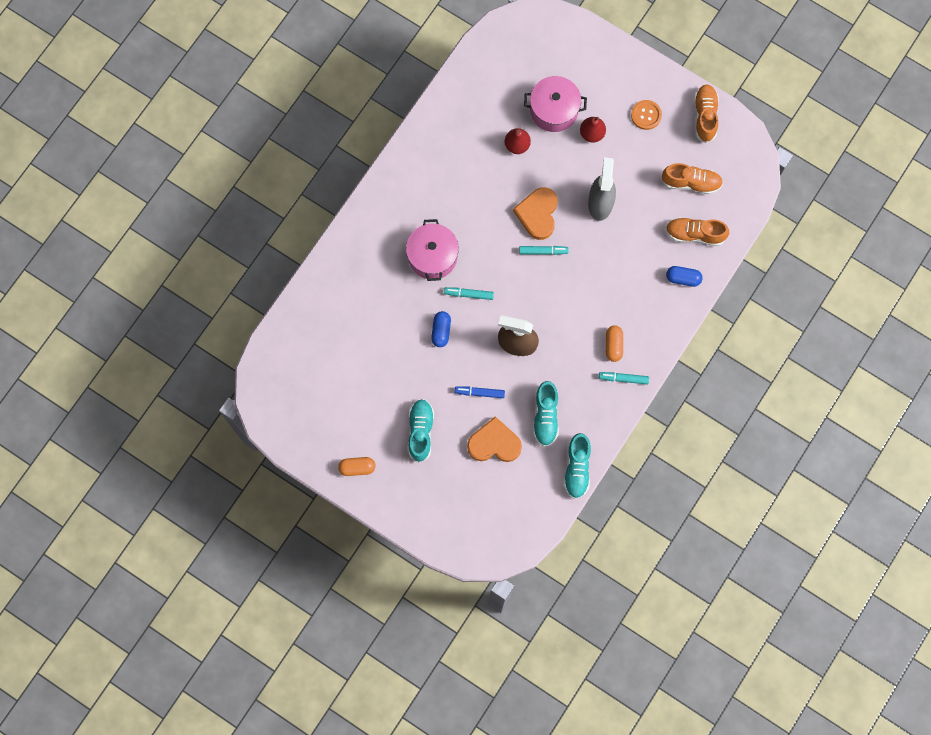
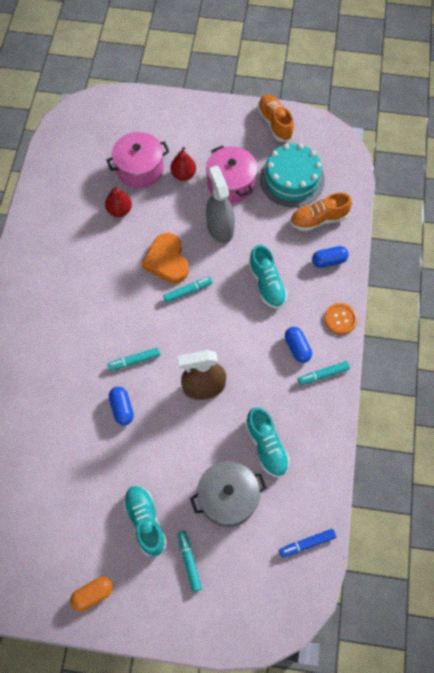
camera: 25 degrees left, 10 degrees down
pink pot [406,219,459,281] -> pink pot moved to [206,145,258,203]
blue marker [455,386,505,398] -> blue marker moved to [279,529,336,557]
orange heart [467,417,522,462] -> grey pot [190,461,267,527]
turquoise shoe [564,433,591,499] -> turquoise shoe moved to [248,245,287,309]
orange capsule [606,325,623,362] -> blue capsule [285,327,312,363]
orange button [631,100,662,130] -> orange button moved to [324,303,358,334]
orange shoe [661,163,723,194] -> turquoise cake [260,144,325,207]
none -> turquoise marker [178,531,202,592]

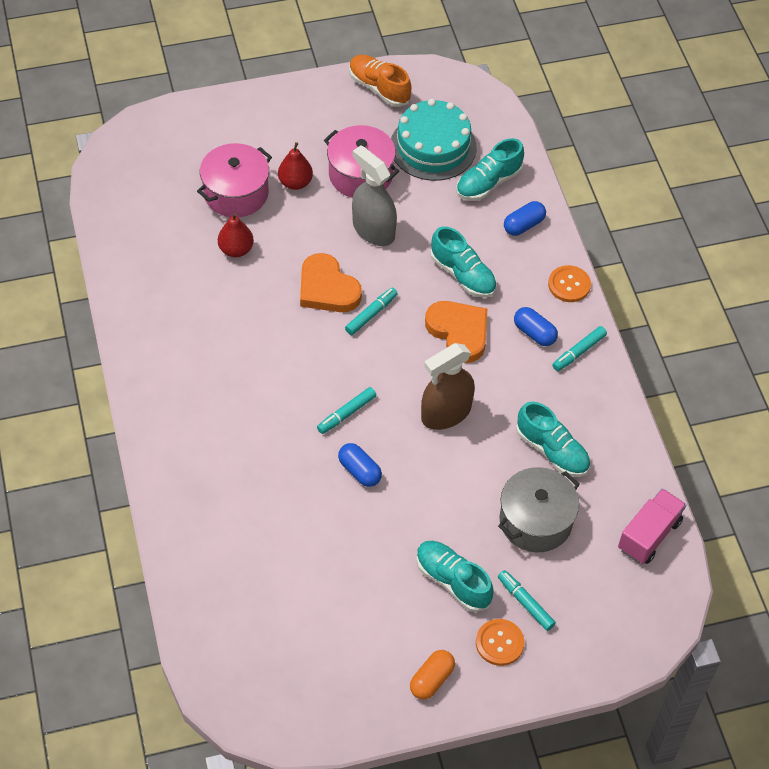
camera: 25 degrees left, 10 degrees down
blue marker [279,529,336,557] -> pink truck [618,488,686,564]
orange shoe [290,192,352,231] -> turquoise shoe [456,138,524,201]
none -> orange heart [425,301,487,363]
none -> orange button [476,619,524,666]

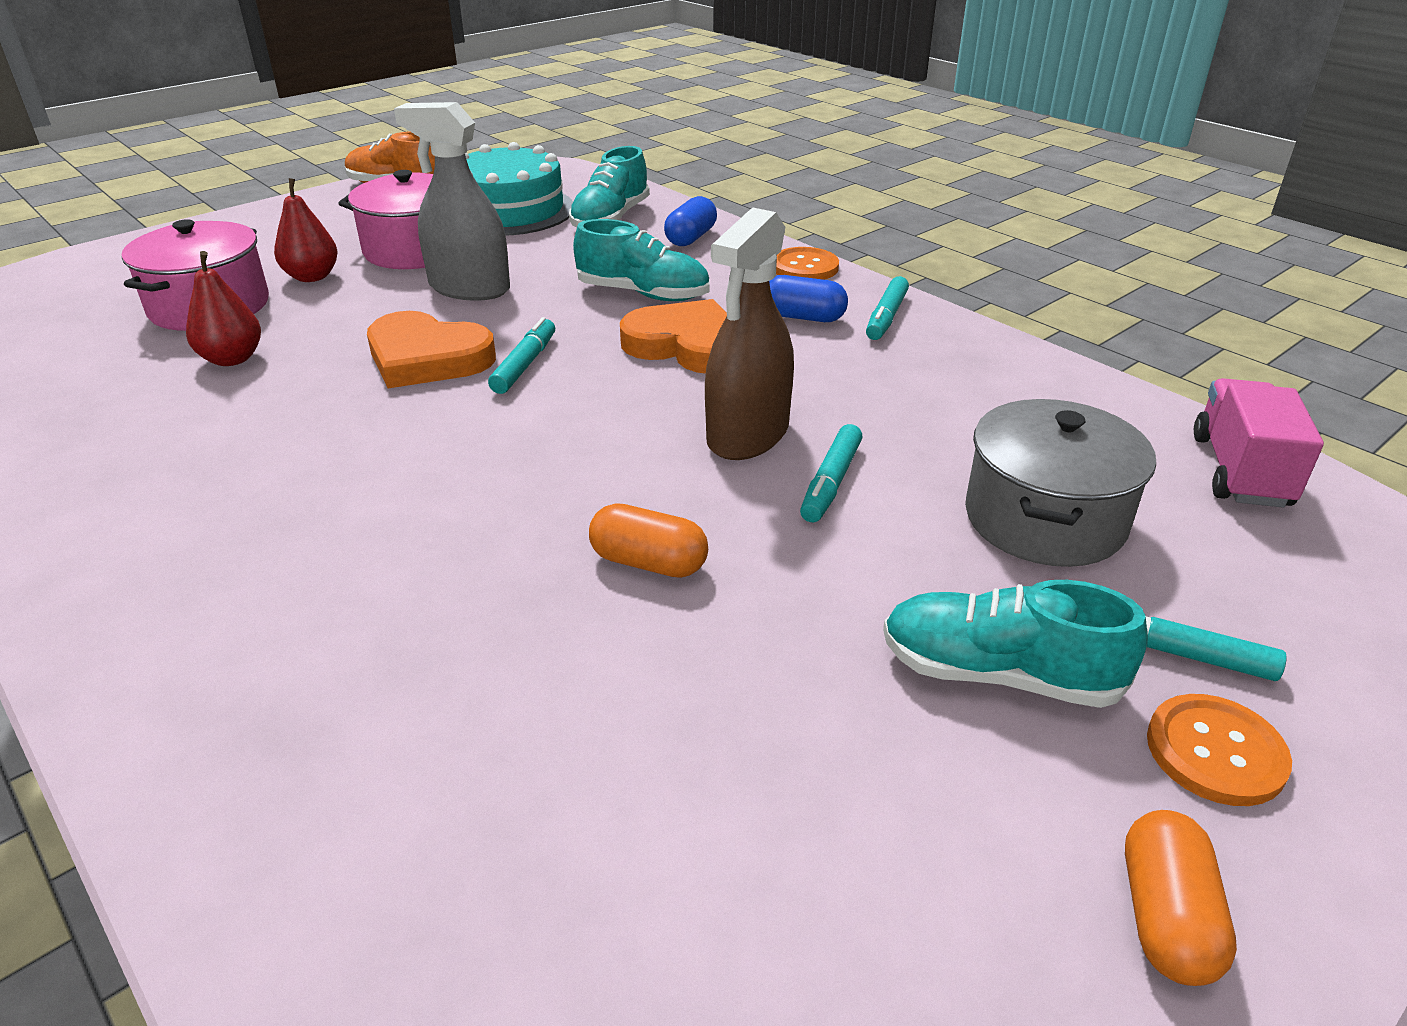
camera: 25 degrees left, 20 degrees down
turquoise marker [317,387,376,434] -> turquoise marker moved to [800,424,863,522]
blue capsule [338,443,382,487] -> orange capsule [589,503,708,578]
turquoise shoe [516,402,590,477] -> none

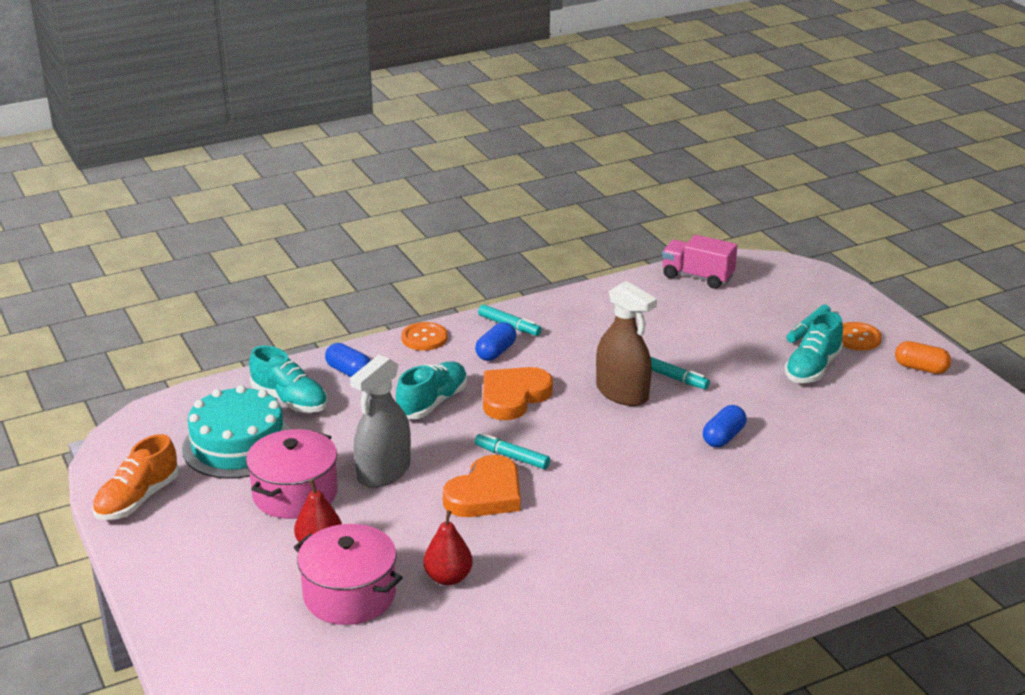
camera: 75 degrees left, 5 degrees down
orange capsule [589,503,708,578] -> blue capsule [703,405,747,447]
grey pot [965,399,1156,567] -> none

